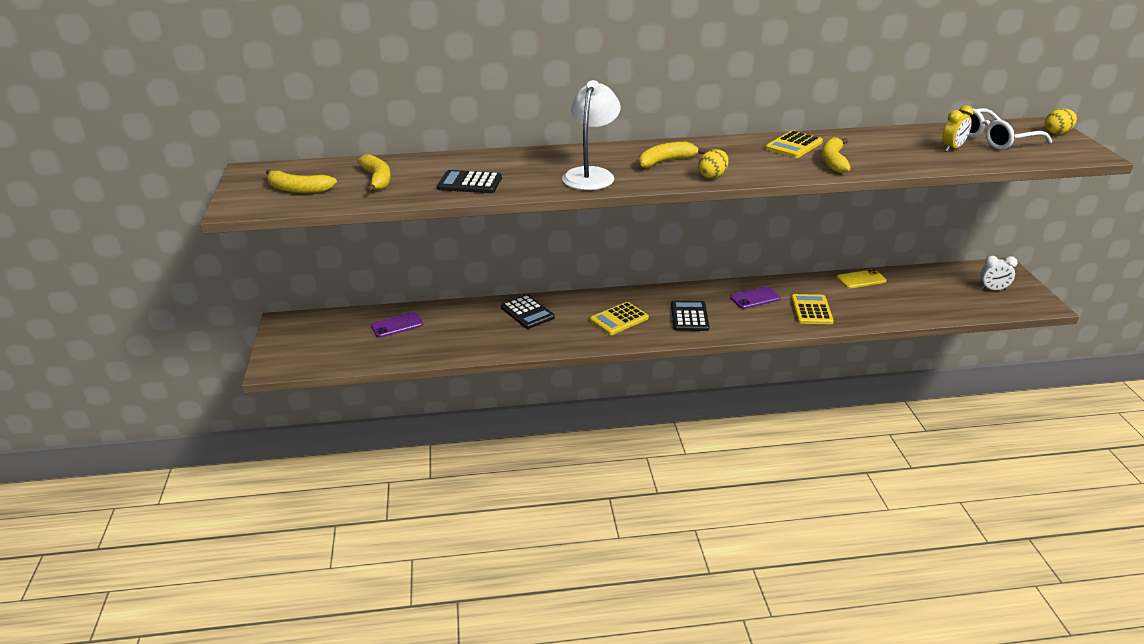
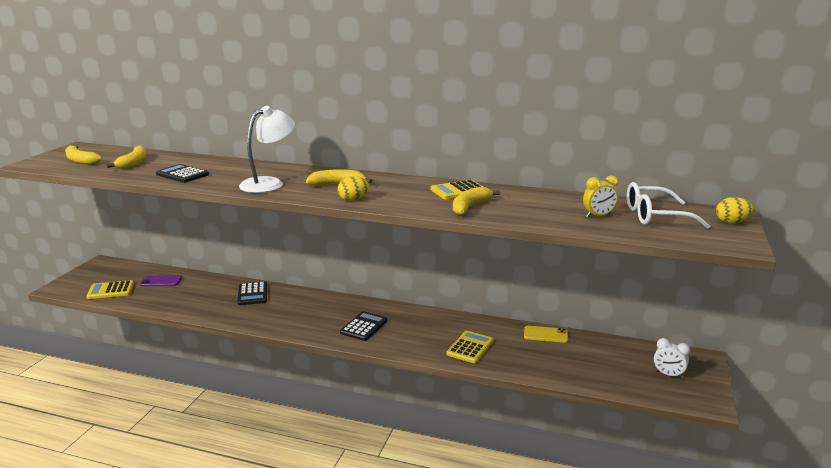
camera: 25 degrees right, 10 degrees down
yellow calculator [590,302,649,335] -> yellow calculator moved to [86,280,134,299]
purple phone [730,287,781,309] -> none

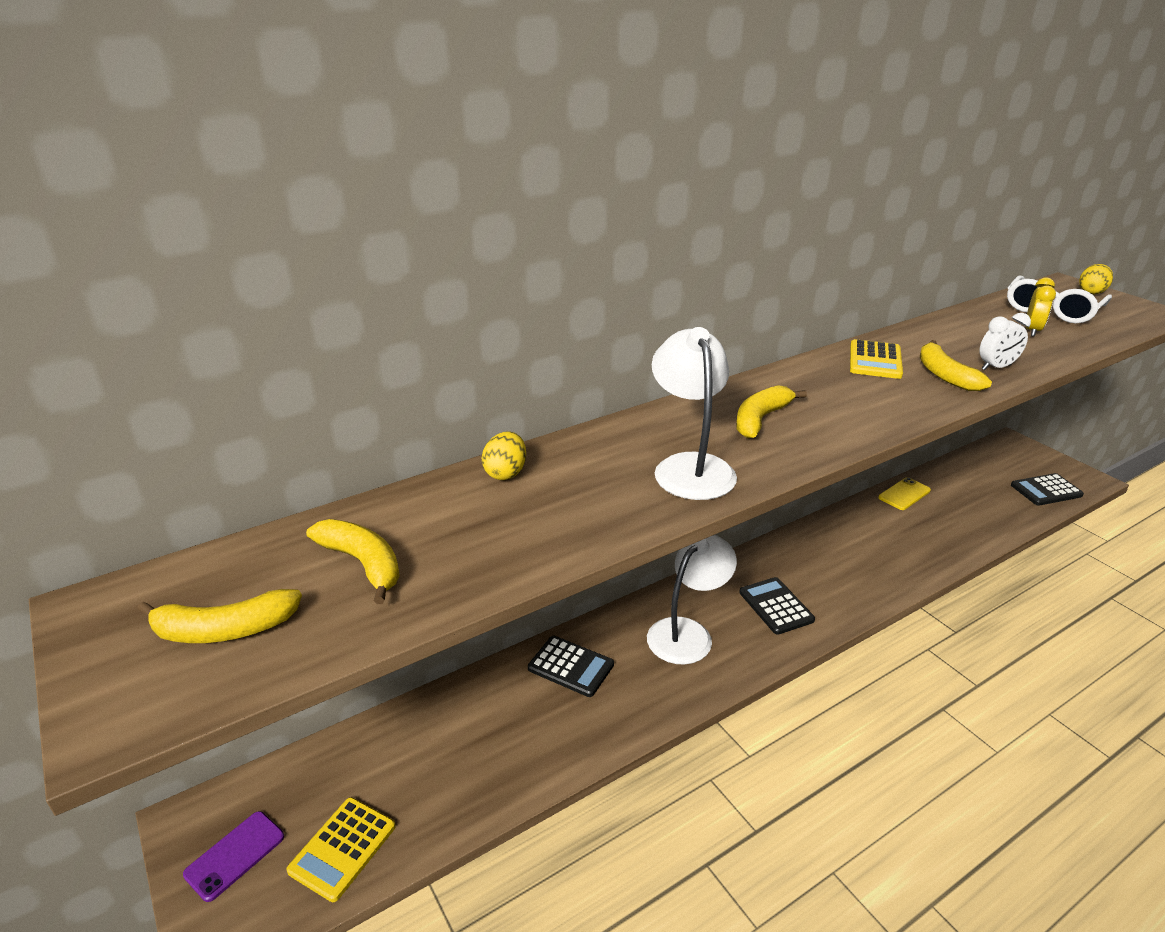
camera: 50 degrees left, 10 degrees up
purple phone [140,275,182,287] -> purple phone moved to [183,811,284,902]
black calculator [156,164,209,183] -> black calculator moved to [1011,473,1084,506]
yellow egg [338,176,369,201] -> yellow egg moved to [482,432,526,480]
yellow calculator [446,331,494,363] -> none
white clock [654,338,690,378] -> white clock moved to [979,313,1031,370]
none -> white lamp [647,535,737,664]

